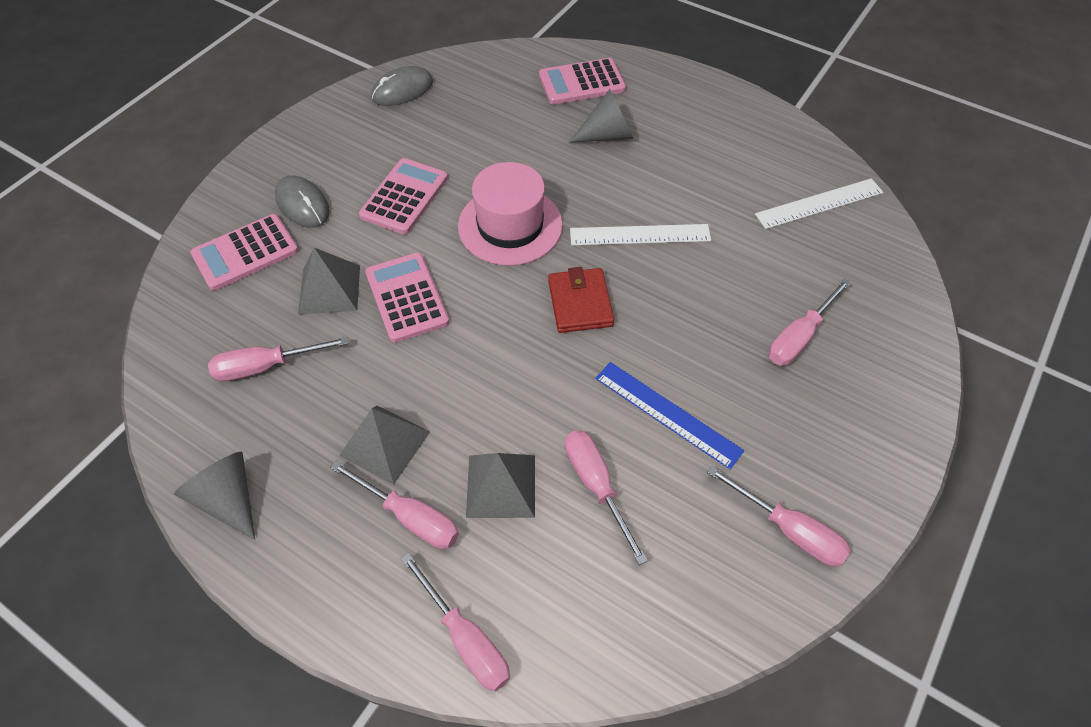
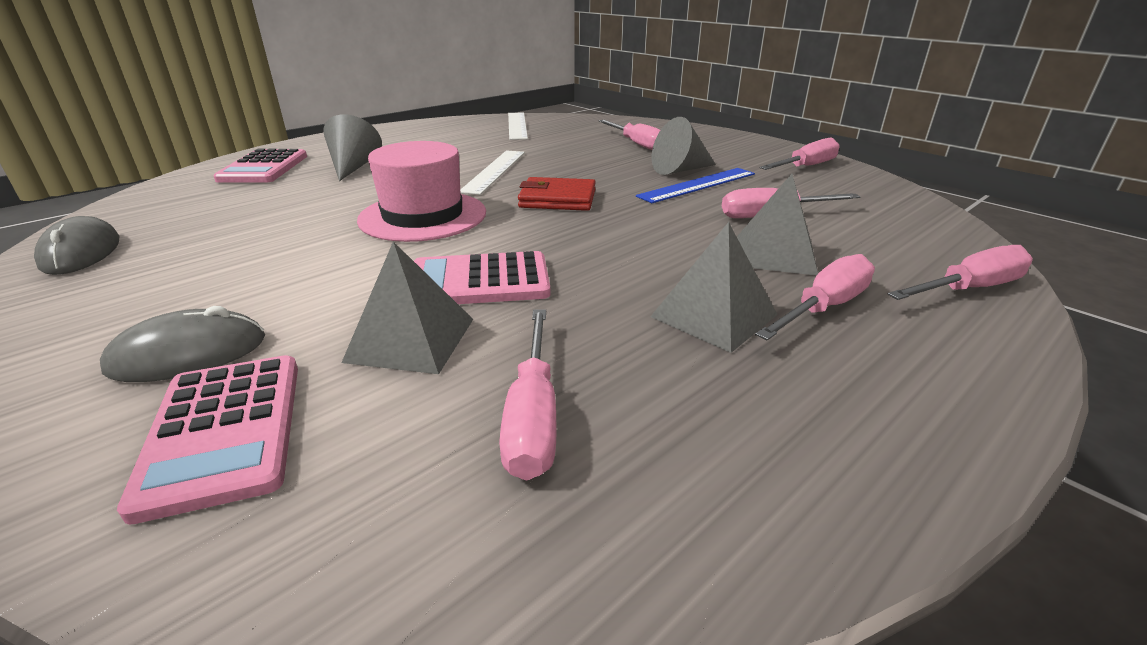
camera: 75 degrees left, 25 degrees down
grey cone [174,452,255,540] -> grey cone moved to [652,117,716,175]
pink calculator [359,158,448,234] -> none

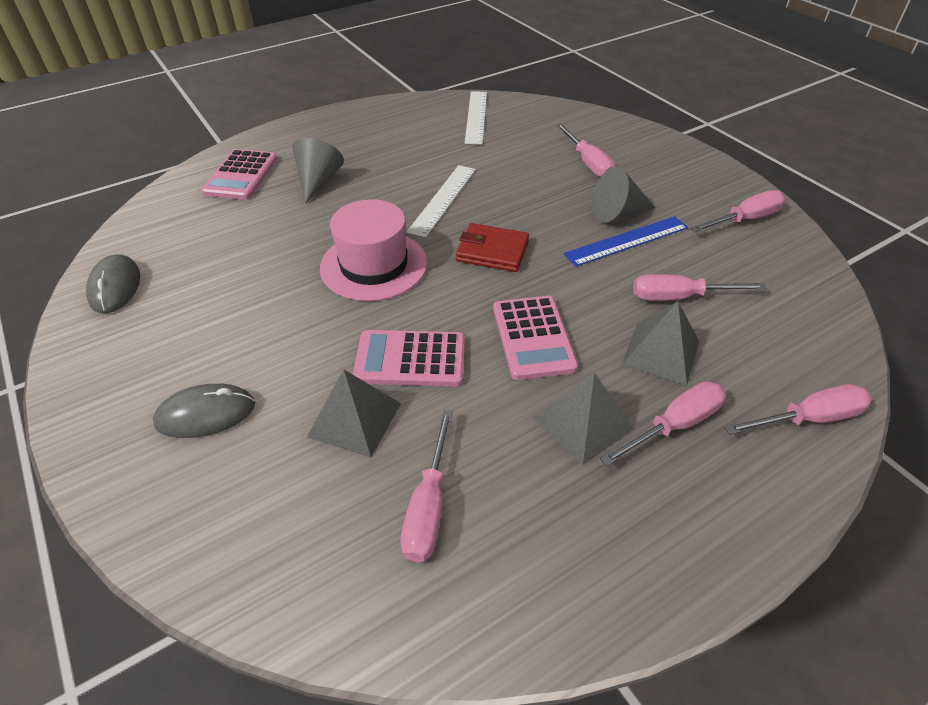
camera: 10 degrees right, 15 degrees up
pink calculator [117,355,298,525] -> pink calculator moved to [493,296,578,380]

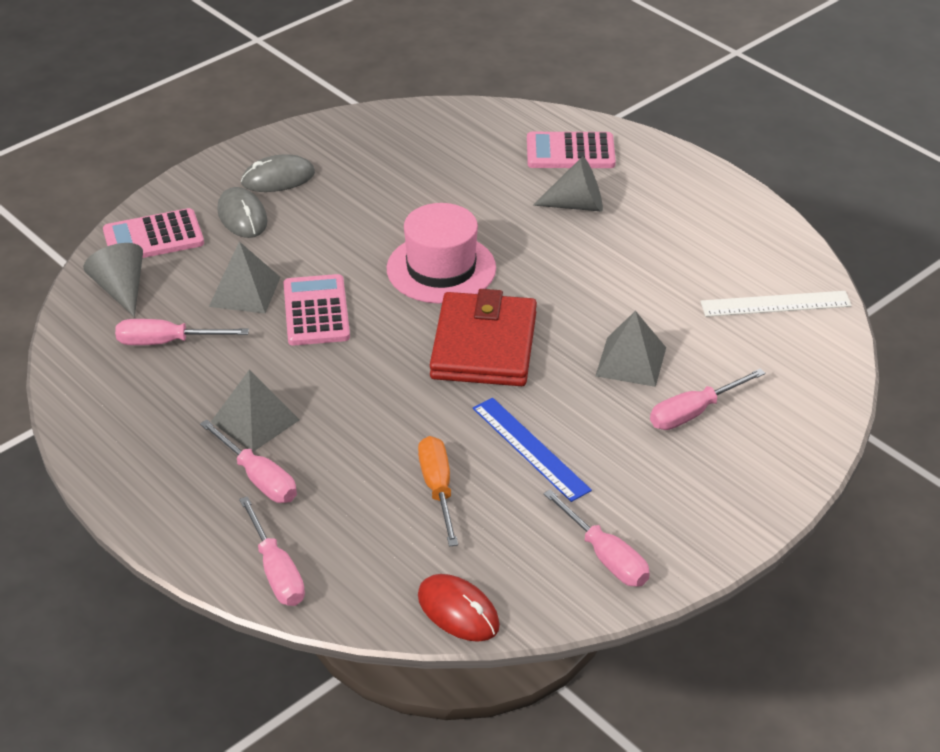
camera: 80 degrees right, 5 degrees down
grey mouse [86,254,140,313] -> grey mouse moved to [241,154,315,192]
white ruler [407,165,476,238] -> none
red wallet [456,223,529,272] -> red wallet [430,289,537,386], size x1.65
pink calculator [493,296,578,380] -> pink calculator moved to [103,208,204,258]
grey cone [592,167,656,223] -> grey cone moved to [83,243,143,317]
grey pyramid [622,301,699,386] -> grey pyramid moved to [595,311,666,387]
pink screwdriver [633,274,767,301] -> orange screwdriver [418,436,458,547]
none -> red mouse [418,574,500,642]

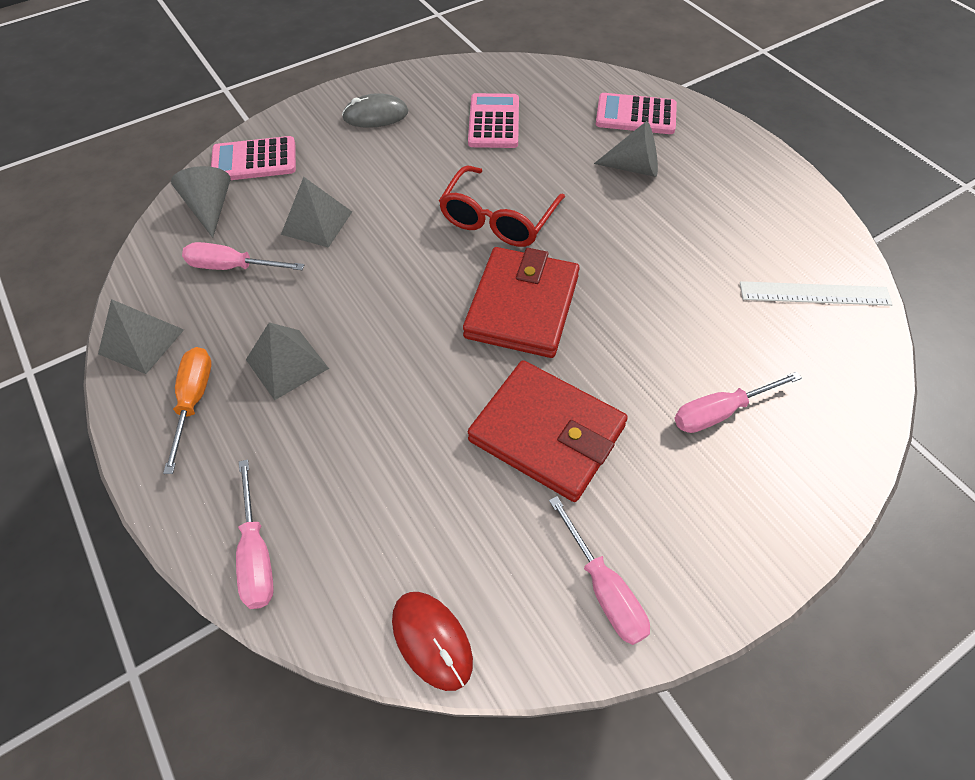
camera: 10 degrees right, 15 degrees up
pink screwdriver [200,420,297,503] -> none
grey mouse [217,187,267,238] -> none
pink calculator [283,274,350,345] -> pink calculator moved to [468,93,519,148]
pink hat [387,203,496,304] -> red glasses [439,166,565,247]
orange screwdriver [418,436,458,547] -> orange screwdriver moved to [163,347,212,474]
blue ruler [473,398,592,502] -> red wallet [468,360,628,502]
grey pyramid [595,311,666,387] -> grey pyramid moved to [98,299,184,374]

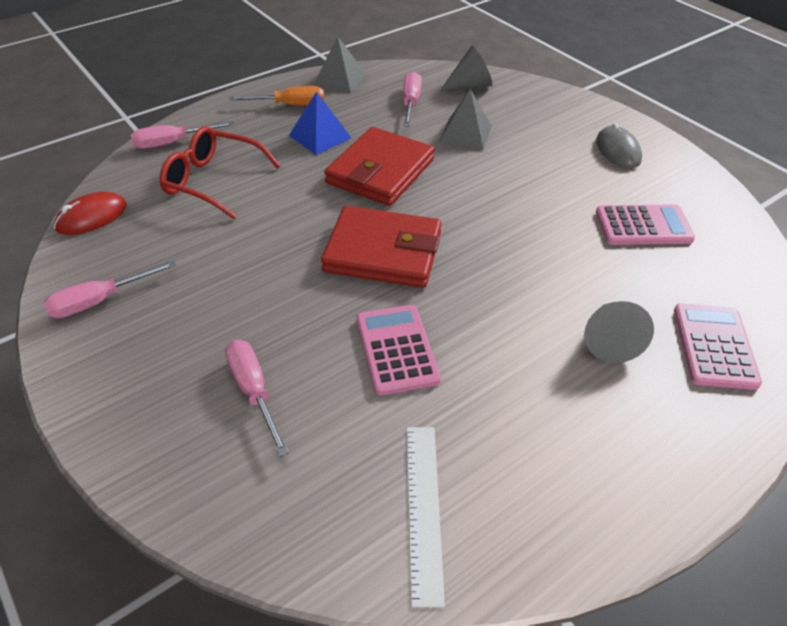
camera: 85 degrees right, 10 degrees down
pink calculator [211,136,296,180] -> pink calculator moved to [357,305,441,395]
grey pyramid [246,322,329,400] -> blue pyramid [289,91,351,155]
red glasses [439,166,565,247] -> red glasses moved to [159,126,281,219]
red wallet [468,360,628,502] -> red wallet moved to [324,127,435,206]

